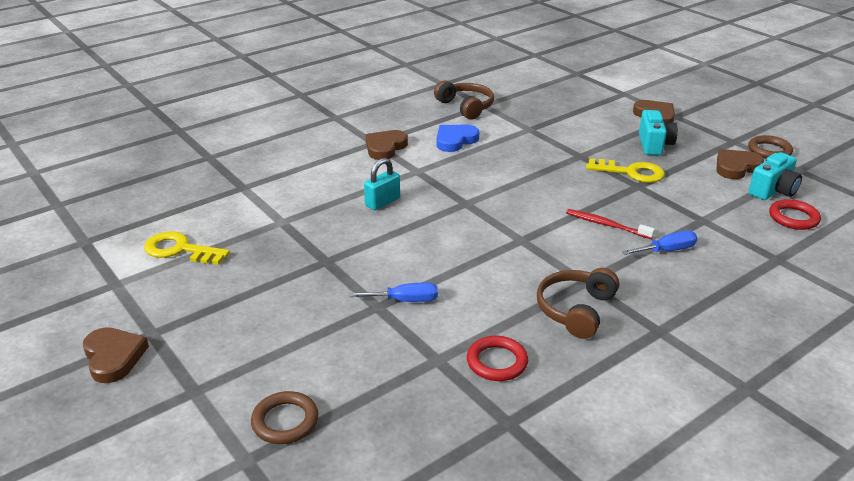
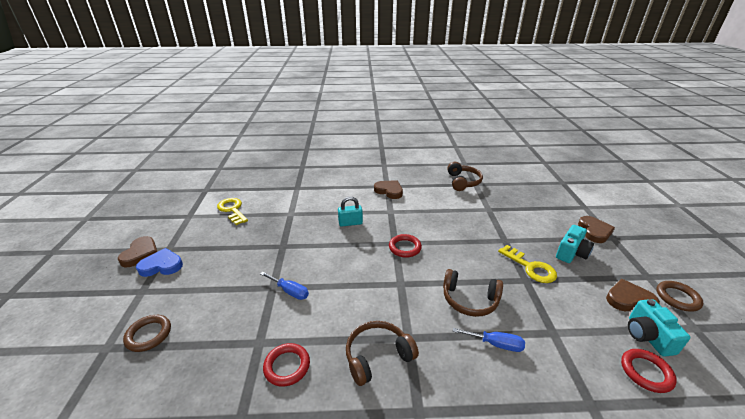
camera: 35 degrees right, 0 degrees up
brown heart [365,130,408,160] -> brown heart turned 60 degrees clockwise [374,180,403,199]
blue heart [437,125,479,152] -> blue heart moved to [136,248,183,277]
red toothbrush [566,209,655,239] -> brown headphones [443,269,503,317]
turquoise camera [748,152,802,200] -> turquoise camera turned 90 degrees clockwise [628,299,691,357]
none -> red ring [389,234,422,258]

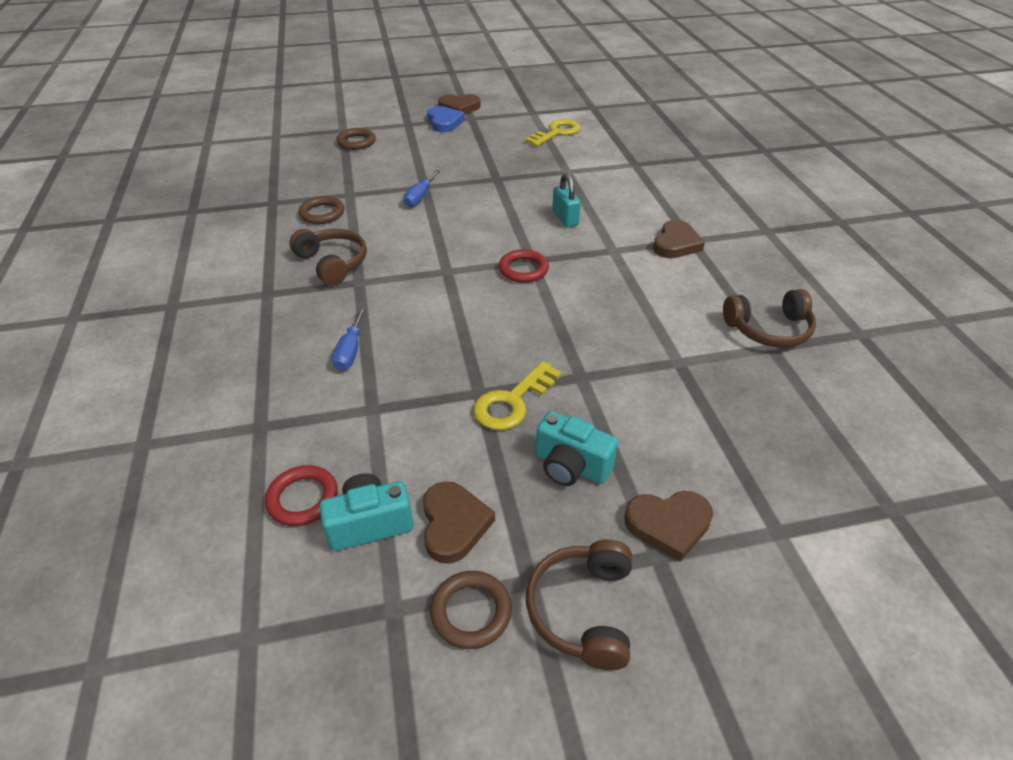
camera: 80 degrees right, 10 degrees up
red ring [263,343,310,387] -> brown ring [298,196,344,224]
brown headphones [443,269,503,317] -> brown headphones moved to [526,539,632,670]

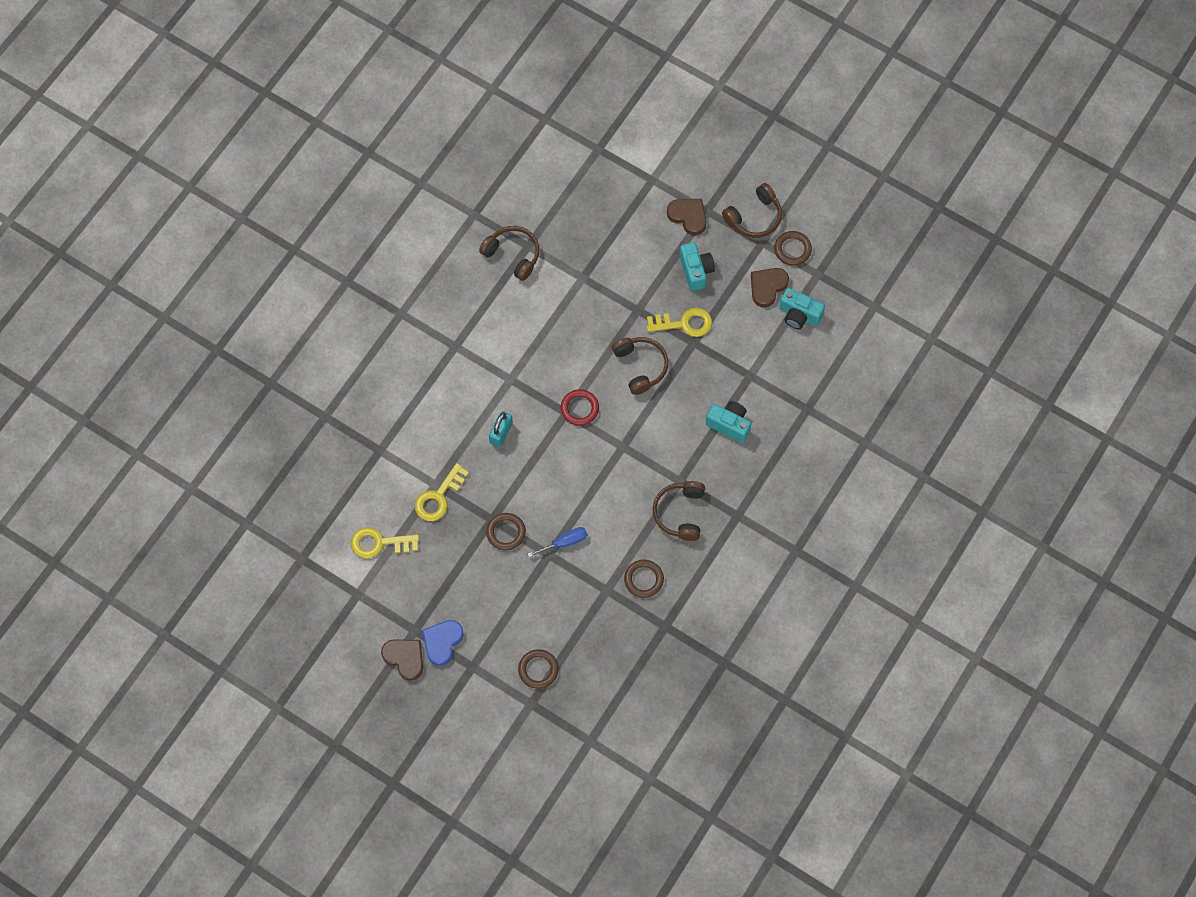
camera: 135 degrees left, 25 degrees up
red ring [265,465,338,526] -> none
blue screwdriver [332,306,366,371] -> turquoise camera [706,401,752,443]
brown heart [653,220,705,258] -> none
none -> yellow key [415,463,469,521]
none -> brown ring [486,513,526,551]
none -> brown headphones [612,337,668,395]

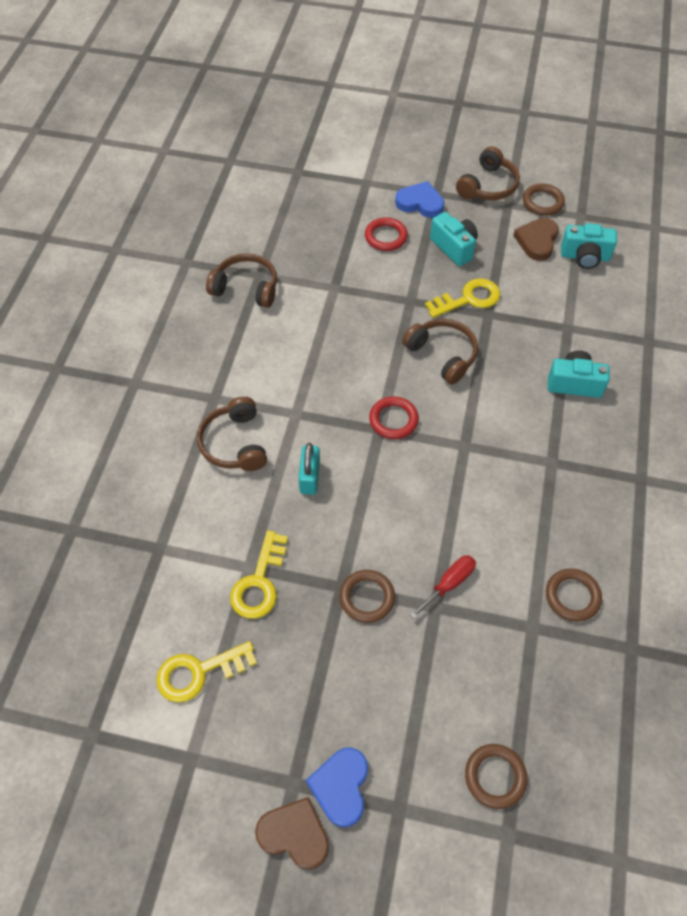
camera: 20 degrees left, 10 degrees down
blue screwdriver [528,527,587,558] -> red screwdriver [410,555,476,619]
brown headphones [653,481,705,541] -> brown headphones moved to [197,397,267,471]
brown heart [667,199,707,235] -> blue heart [395,181,444,218]
none -> red ring [365,217,408,251]

